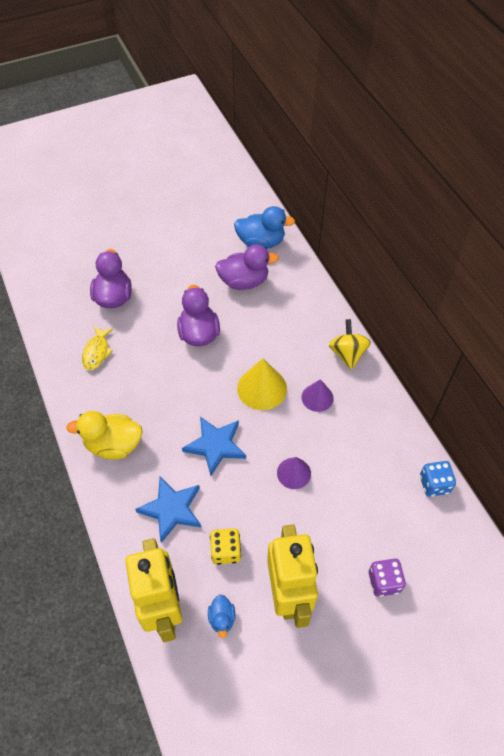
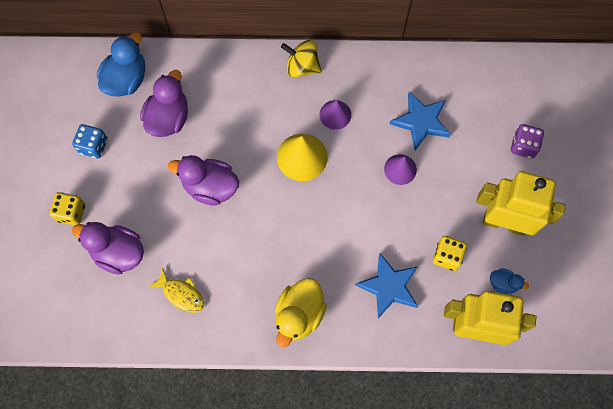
camera: 65 degrees left, 15 degrees up
blue star [182,417,246,476] -> blue star moved to [390,92,451,150]
blue dice [420,461,456,497] -> blue dice moved to [72,124,108,158]
none -> yellow dice [49,192,85,225]

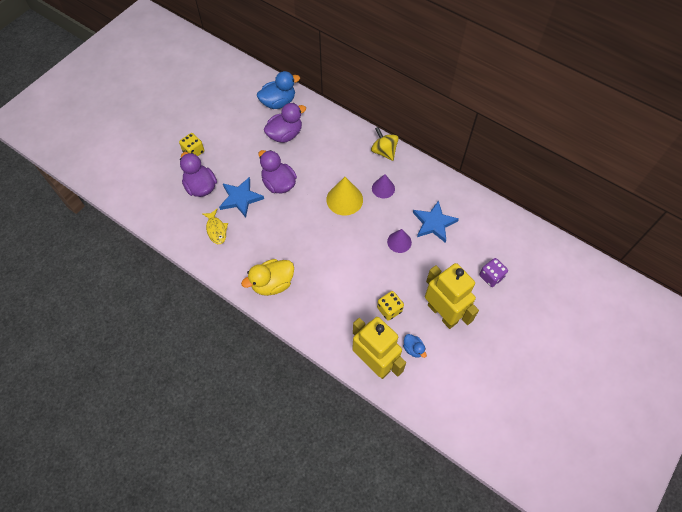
camera: 35 degrees right, 10 degrees down
blue dice [72,124,108,158] -> none
blue star [355,253,418,318] -> blue star moved to [219,177,264,218]

